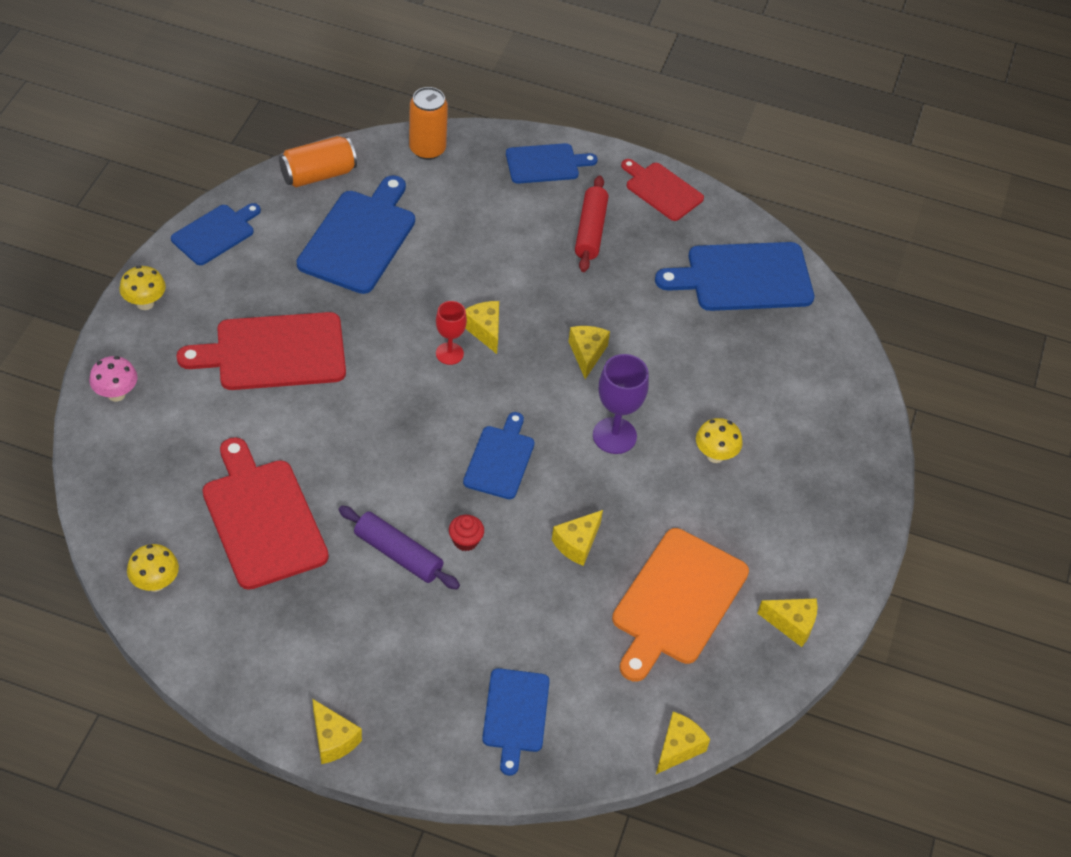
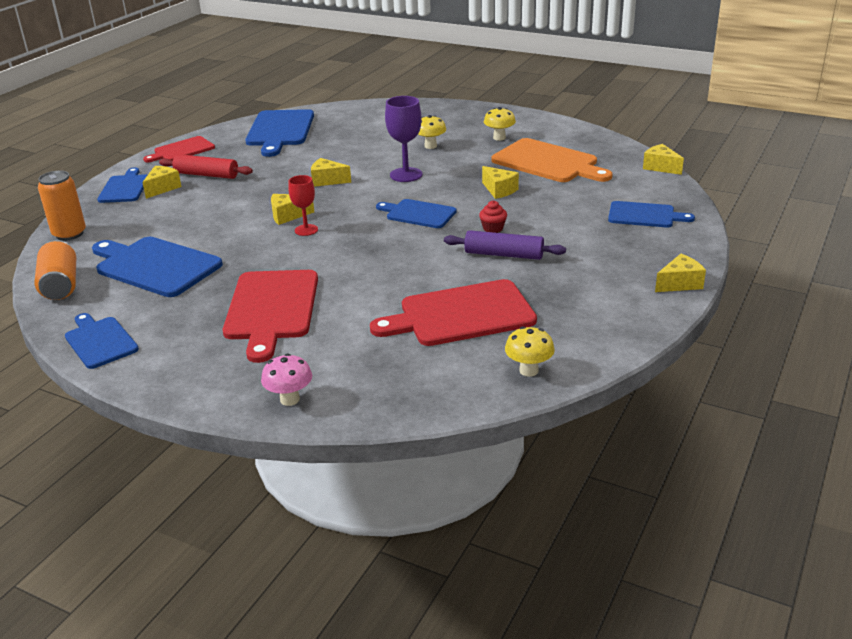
camera: 75 degrees left, 20 degrees down
yellow mushroom [119,266,166,310] -> yellow mushroom moved to [484,107,516,141]
purple rolling pin [339,506,460,589] -> purple rolling pin turned 60 degrees clockwise [444,230,566,260]
yellow cheese [757,598,818,647] -> yellow cheese moved to [142,166,181,199]

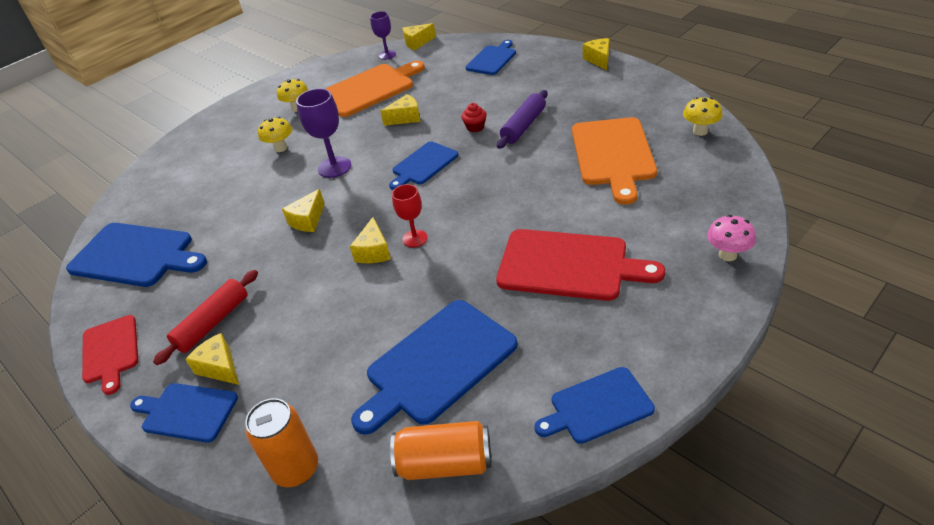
camera: 70 degrees left, 10 degrees up
red cutting board [370,279,537,346] -> orange cutting board [572,117,657,205]
none -> purple goblet [370,11,396,60]

